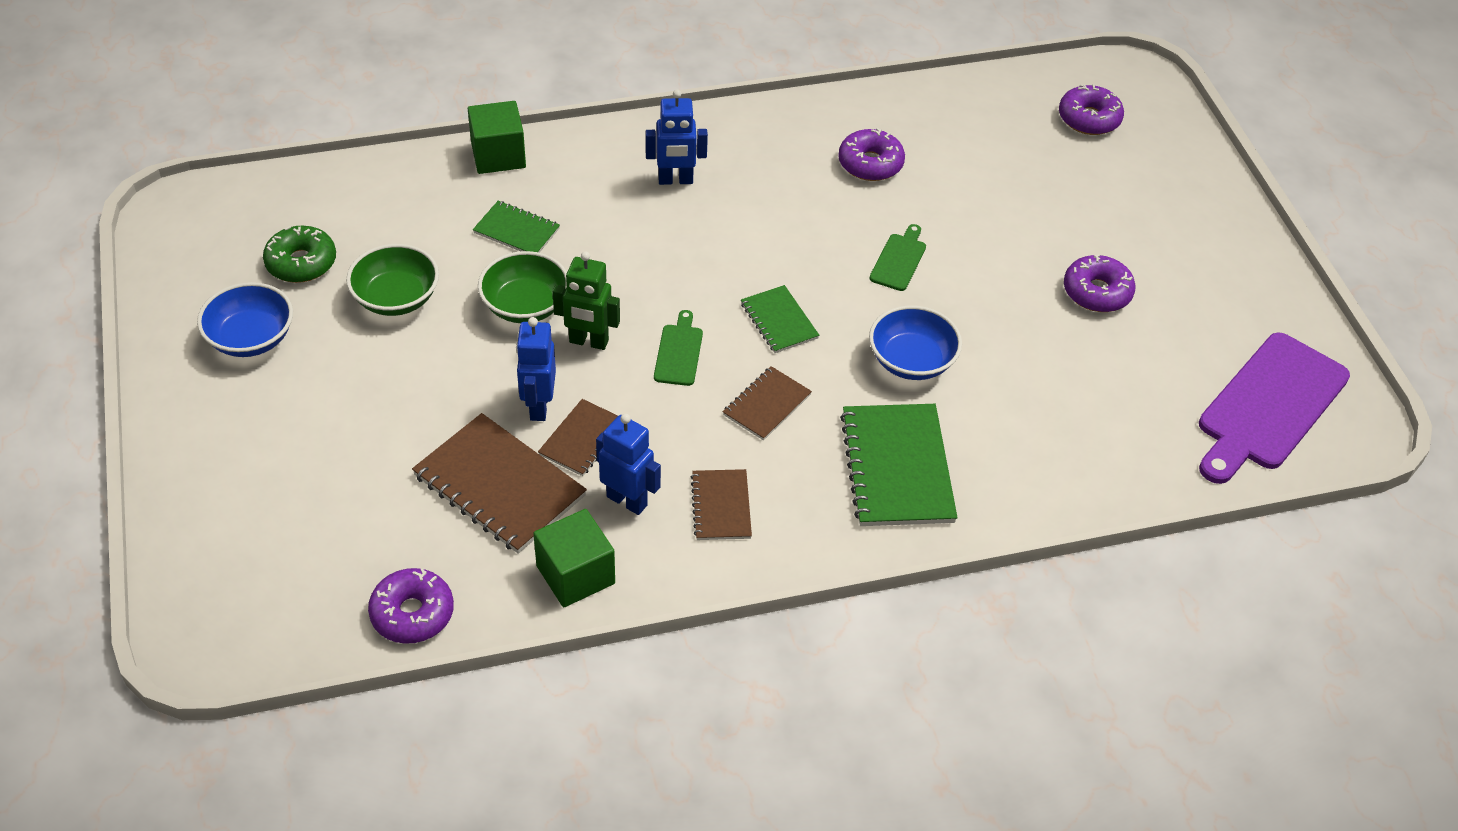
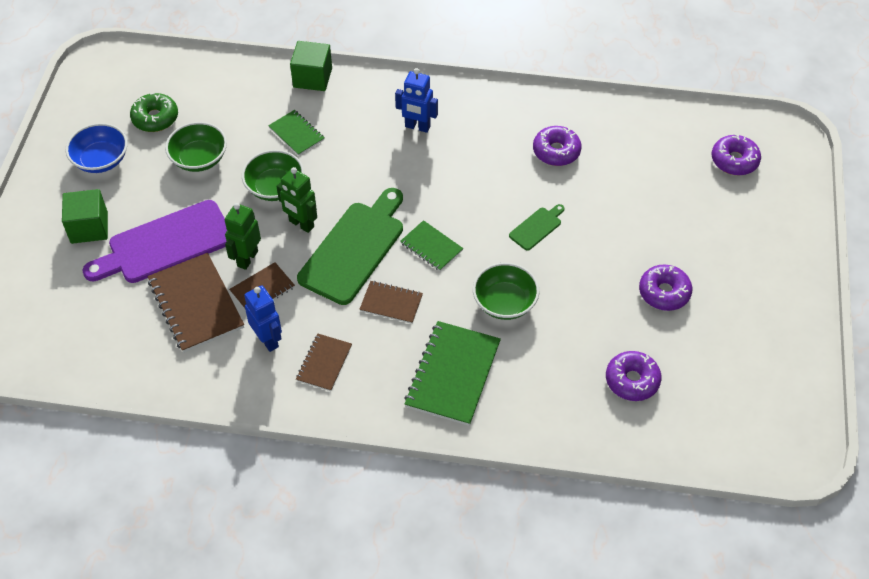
camera: 25 degrees right, 5 degrees up
purple donut [368,568,454,644] -> purple donut moved to [606,351,661,401]
blue robot [516,317,556,421] -> green robot [225,203,261,270]
green cube [533,509,615,607] -> green cube moved to [62,189,108,244]
green cutting board [654,310,703,386] -> green cutting board [297,188,403,305], size x2.19
brown notebook [723,366,812,441] -> brown notebook turned 45 degrees clockwise [359,281,423,324]
green notebook [741,285,819,353] -> green notebook turned 45 degrees counterclockwise [400,220,463,271]
blue bowl [869,305,962,380] -> green bowl [473,263,540,320]
purple cutting board [1199,333,1350,484] -> purple cutting board moved to [83,200,227,283]

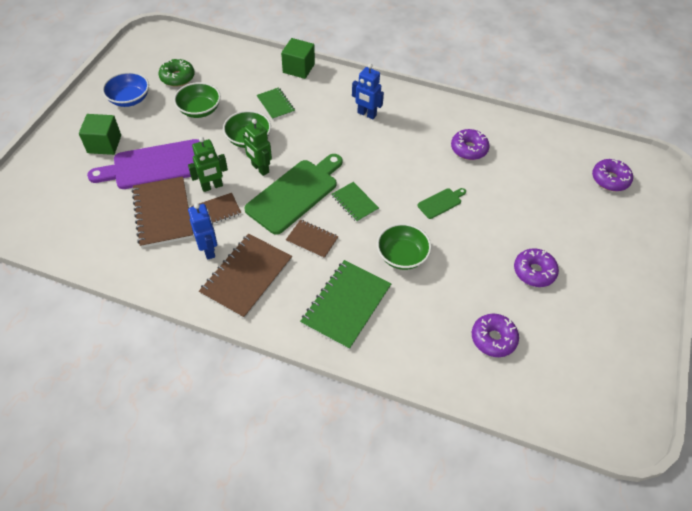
camera: 10 degrees right, 0 degrees up
green robot [225,203,261,270] -> green robot turned 150 degrees counterclockwise [188,137,228,192]
brown notebook [296,334,352,391] -> brown notebook [199,234,292,319], size x1.79

